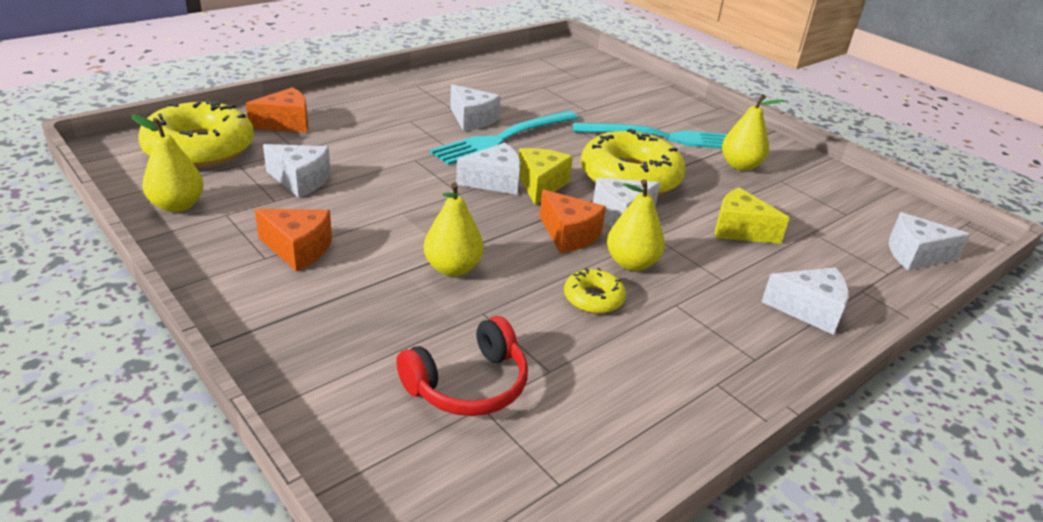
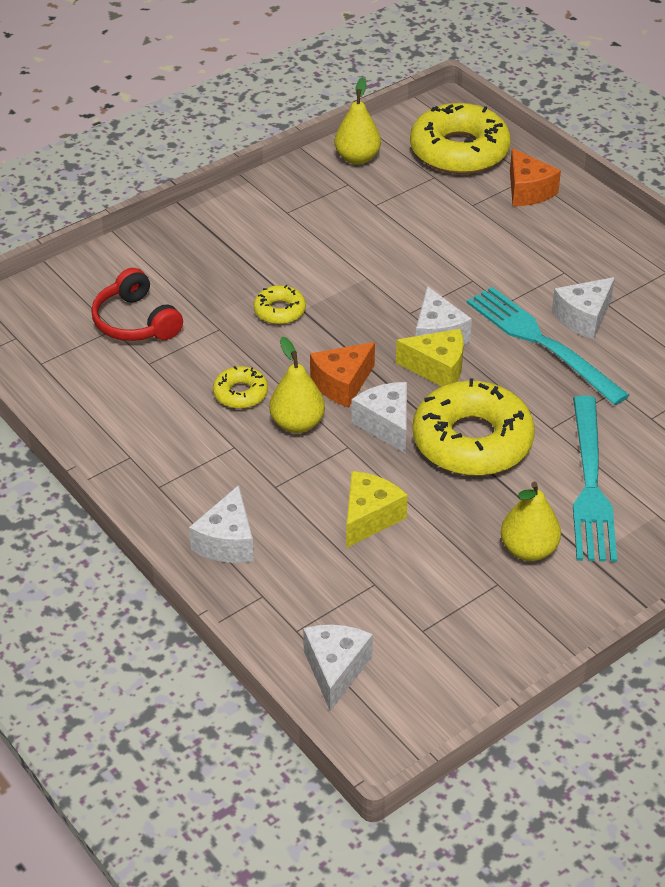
camera: 95 degrees right, 10 degrees up
orange cheese [255,209,332,272] -> none
white cheese [263,144,331,198] -> none
yellow pear [424,183,484,276] -> yellow donut [254,285,306,325]

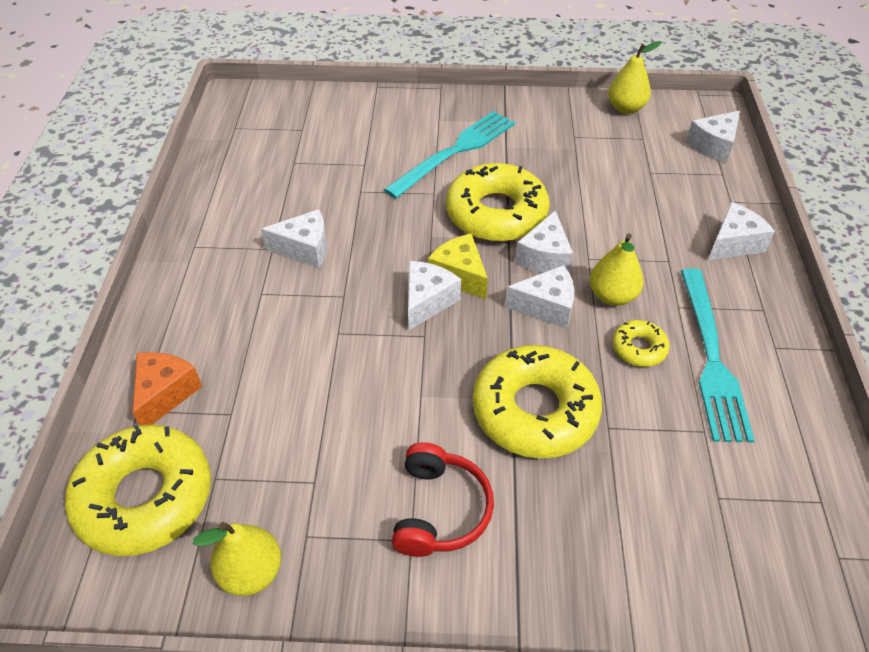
camera: 140 degrees left, 5 degrees up
red headphones [91,268,183,341] -> red headphones moved to [392,442,494,557]
yellow donut [254,285,306,325] -> yellow donut [473,345,602,459], size x2.13
orange cheese [310,342,375,408] -> white cheese [505,265,575,329]
yellow cheese [346,471,408,548] -> none
turquoise fork [467,287,629,405] -> turquoise fork moved to [681,268,755,443]
yellow pear [501,482,561,561] -> yellow pear moved to [608,41,661,114]

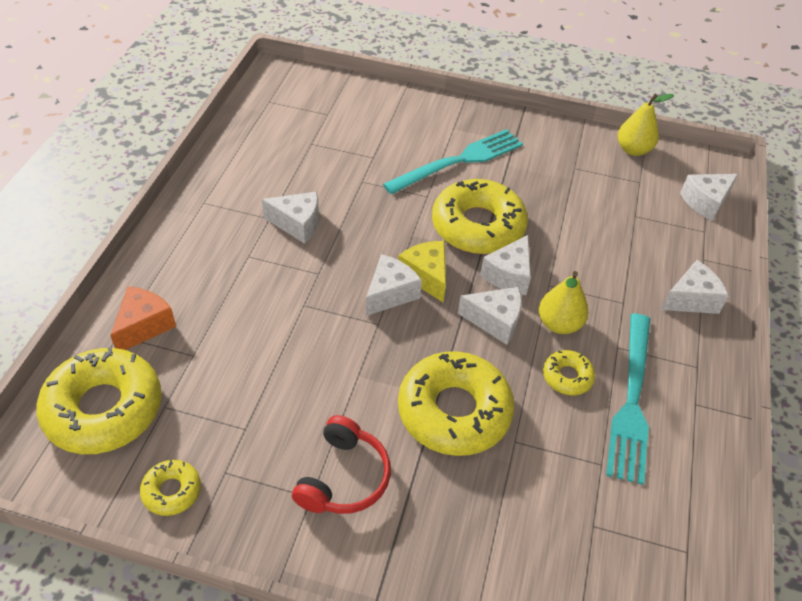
camera: 10 degrees right, 0 degrees up
yellow pear [193,522,281,596] -> yellow donut [140,460,201,516]

